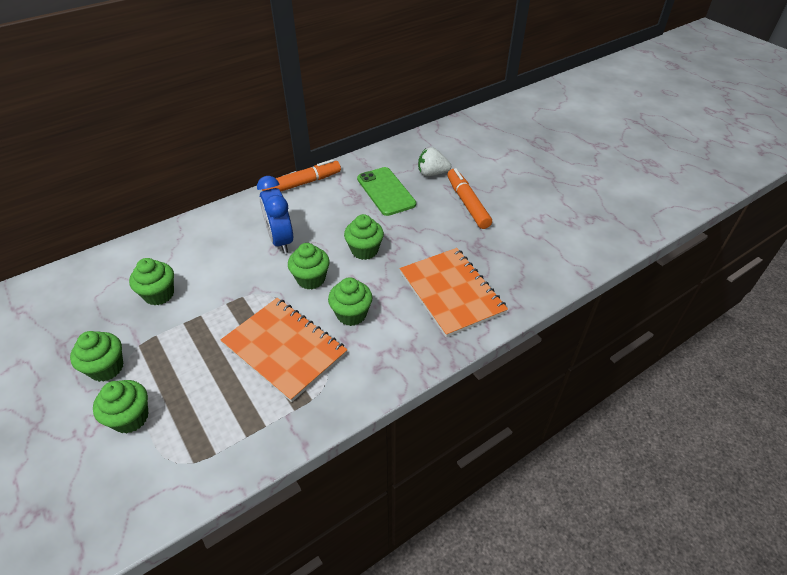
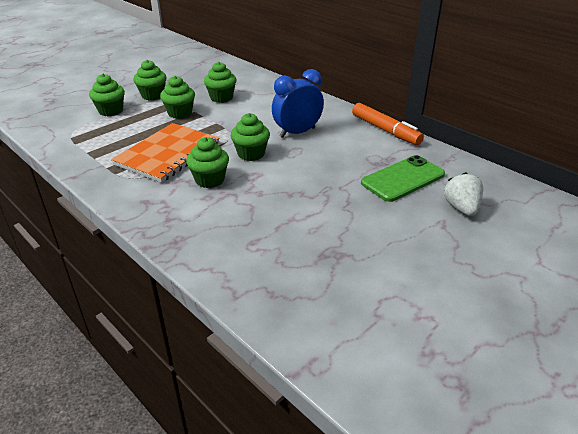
camera: 80 degrees right, 10 degrees down
green cupcake [344,214,384,260] -> green cupcake moved to [160,76,195,119]
orange notebook [400,248,508,337] -> none
orange marker [447,168,492,229] -> none

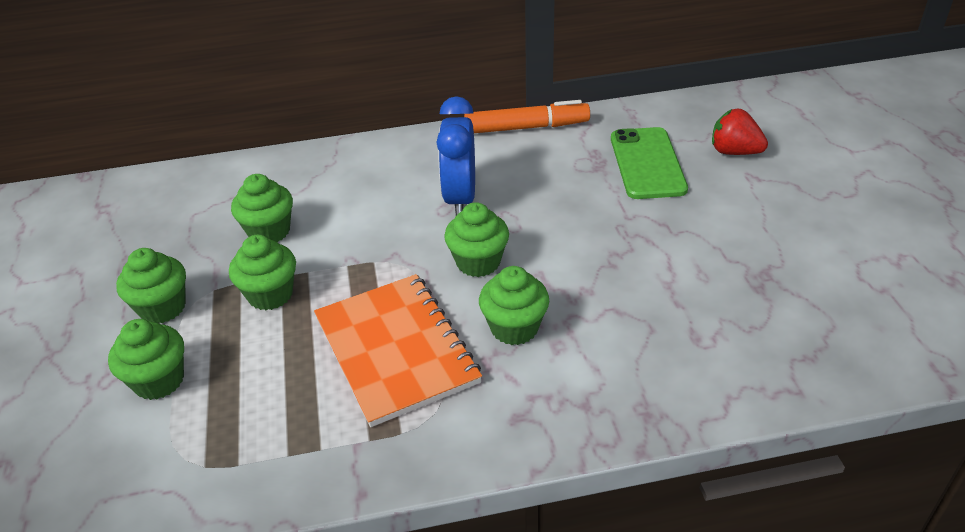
camera: 55 degrees left, 5 degrees up
white strawberry [444,172,483,216] -> red strawberry [712,109,768,155]

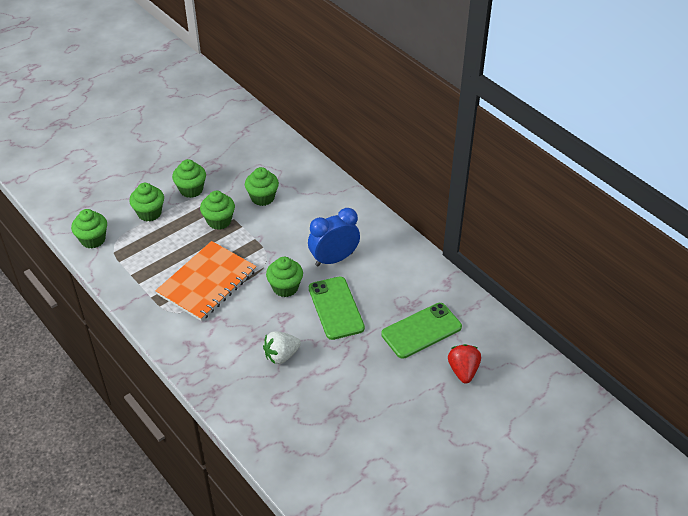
camera: 60 degrees right, 5 degrees up
orange marker [464,100,590,133] -> none
green cupcake [479,266,549,345] -> green cupcake moved to [71,209,107,248]
none -> white strawberry [263,331,301,364]
none -> green phone [309,276,365,340]

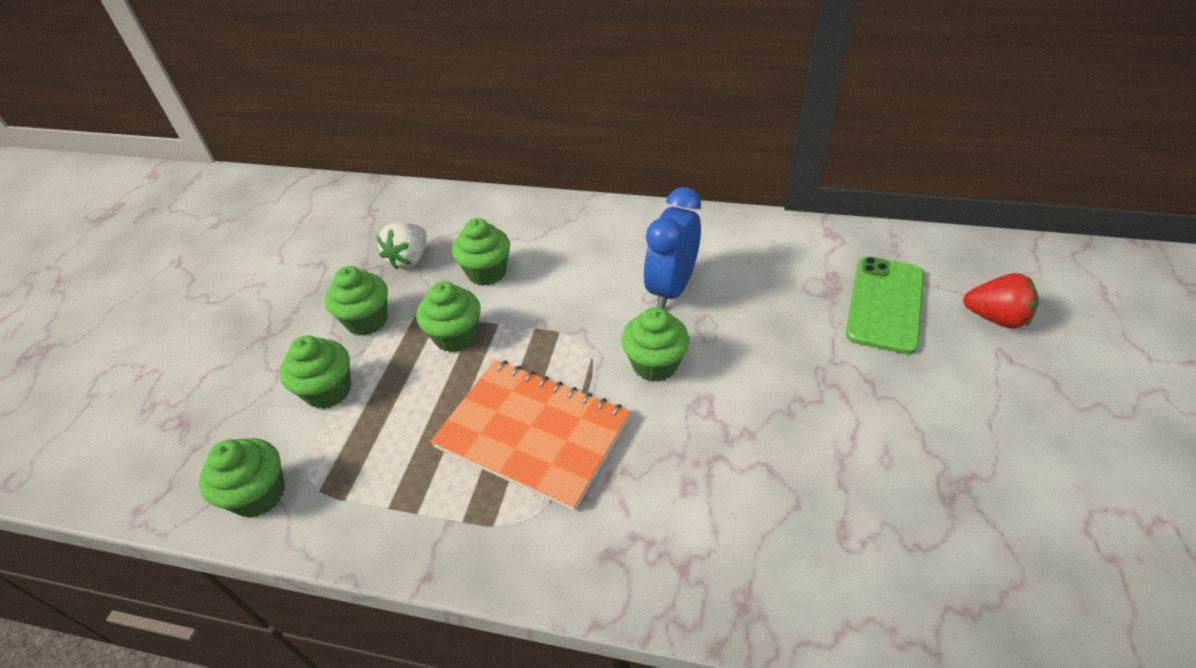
camera: 35 degrees left, 0 degrees up
orange notebook [155,241,257,321] -> orange notebook turned 60 degrees counterclockwise [430,360,630,511]
white strawberry [263,331,301,364] -> white strawberry moved to [376,222,426,270]
green phone [309,276,365,340] -> none
red strawberry [448,344,481,383] -> red strawberry turned 150 degrees clockwise [963,273,1039,329]

